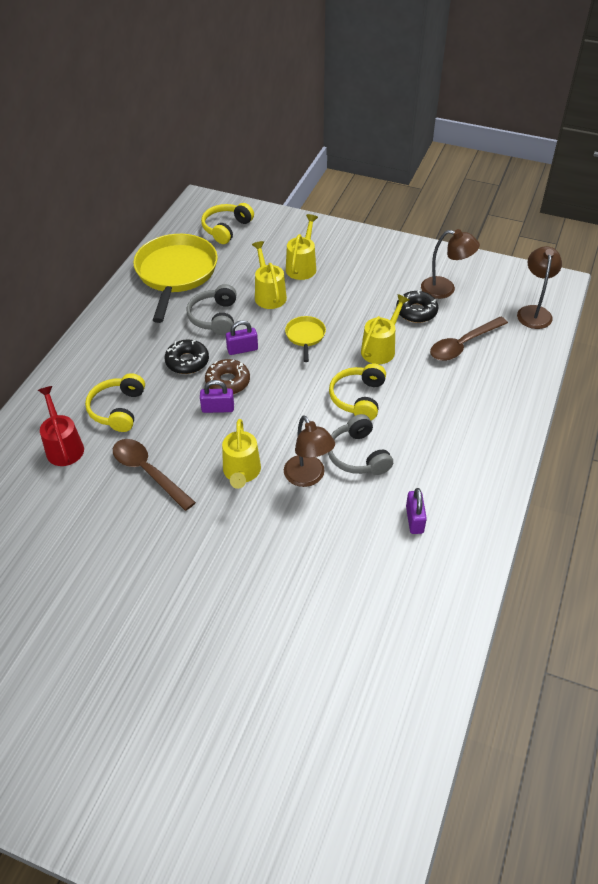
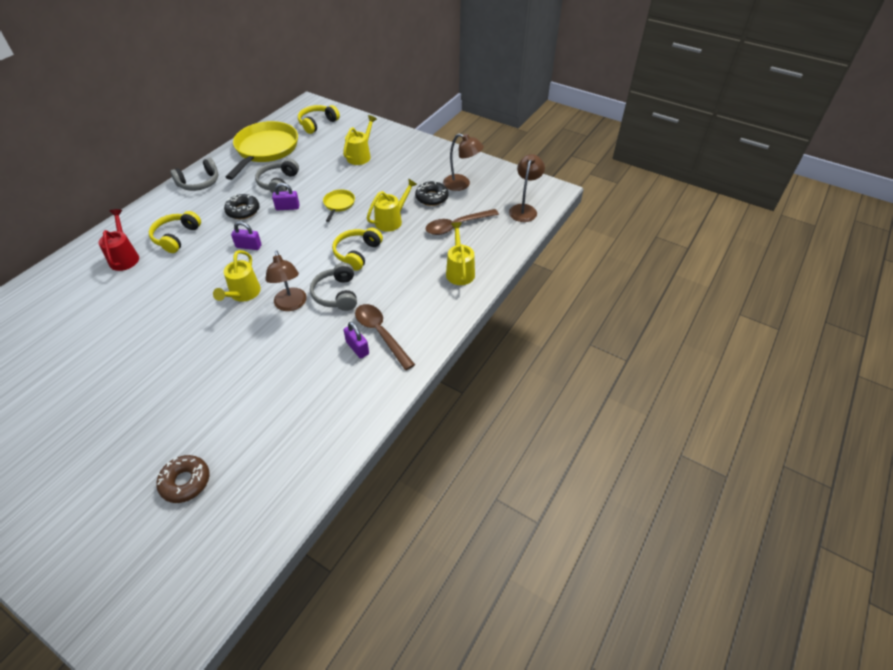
camera: 10 degrees right, 0 degrees up
brown spoon [113,439,196,511] -> brown spoon moved to [355,304,415,370]
brown donut [205,359,250,394] -> brown donut moved to [156,455,210,503]
yellow watering can [252,241,287,309] -> yellow watering can moved to [446,222,475,285]
purple padlock [406,488,427,534] -> purple padlock turned 45 degrees counterclockwise [344,322,369,359]
none -> grey headphones [170,158,218,191]

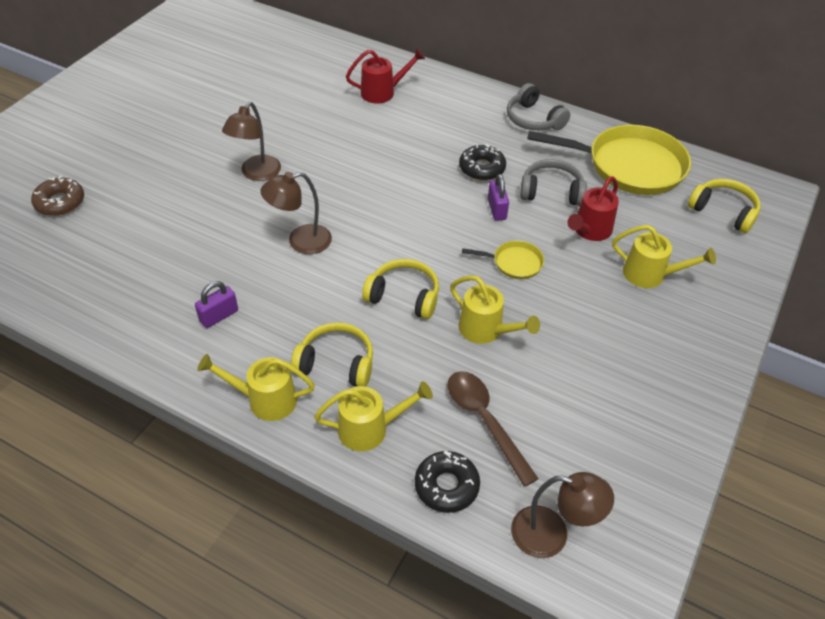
camera: 85 degrees right, 0 degrees up
yellow headphones [149,211,201,253] -> yellow headphones moved to [291,322,373,387]
yellow watering can [213,250,261,302] -> yellow watering can moved to [197,354,315,421]
purple padlock [231,221,261,250] -> none
grey headphones [310,263,357,311] -> none
brown spoon [355,304,415,370] -> none
black donut [415,181,448,206] -> black donut moved to [415,451,480,513]
brown lamp [443,133,484,191] -> brown lamp moved to [222,102,281,181]
none -> red watering can [567,176,619,241]

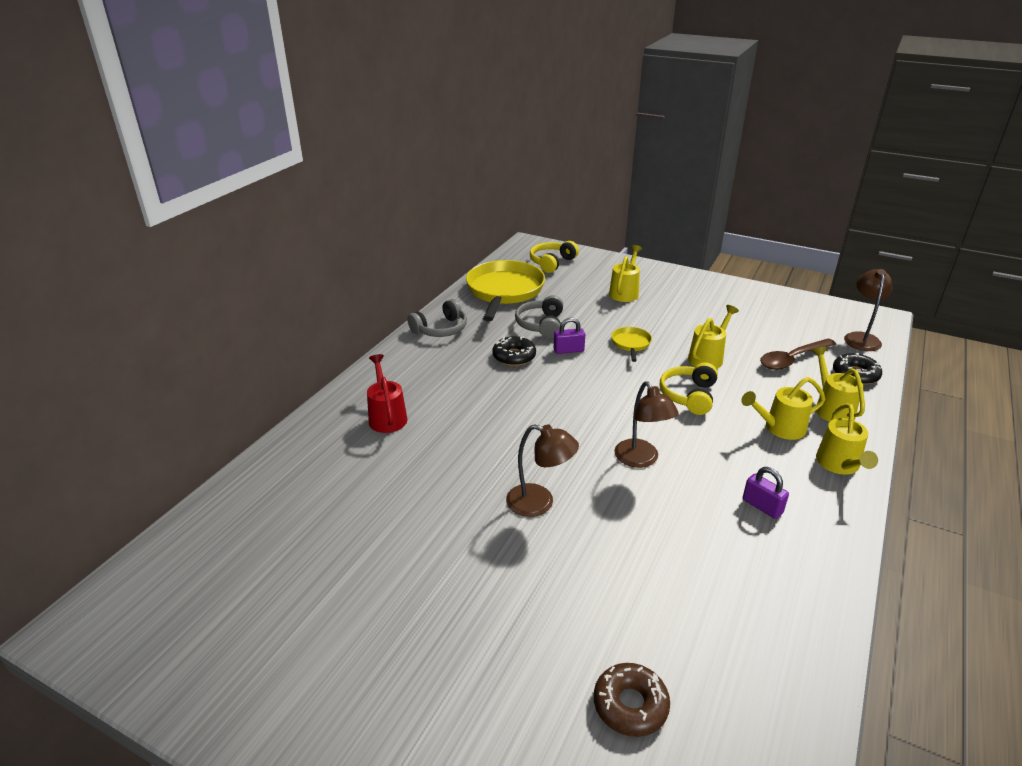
camera: 90 degrees left, 15 degrees down
yellow headphones [291,322,373,387] -> yellow watering can [741,377,825,440]
red watering can [567,176,619,241] -> none

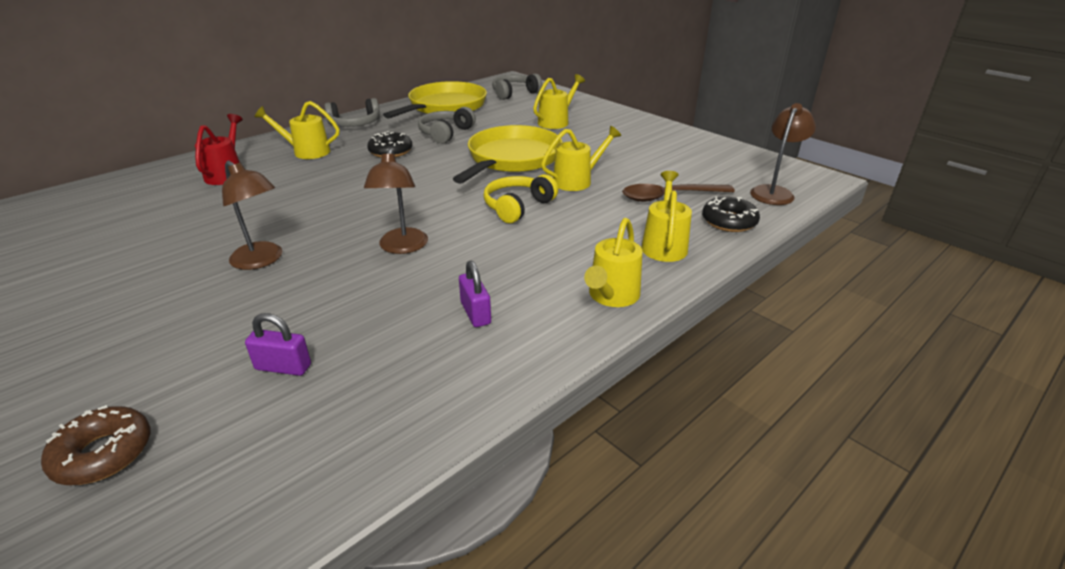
camera: 20 degrees right, 0 degrees up
yellow headphones [530,241,579,273] -> grey headphones [492,74,543,100]
purple padlock [554,317,585,354] -> purple padlock moved to [245,313,311,376]
yellow pan [611,327,652,362] -> yellow pan [453,125,563,184], size x2.21
yellow watering can [741,377,825,440] -> yellow watering can moved to [254,101,340,159]

